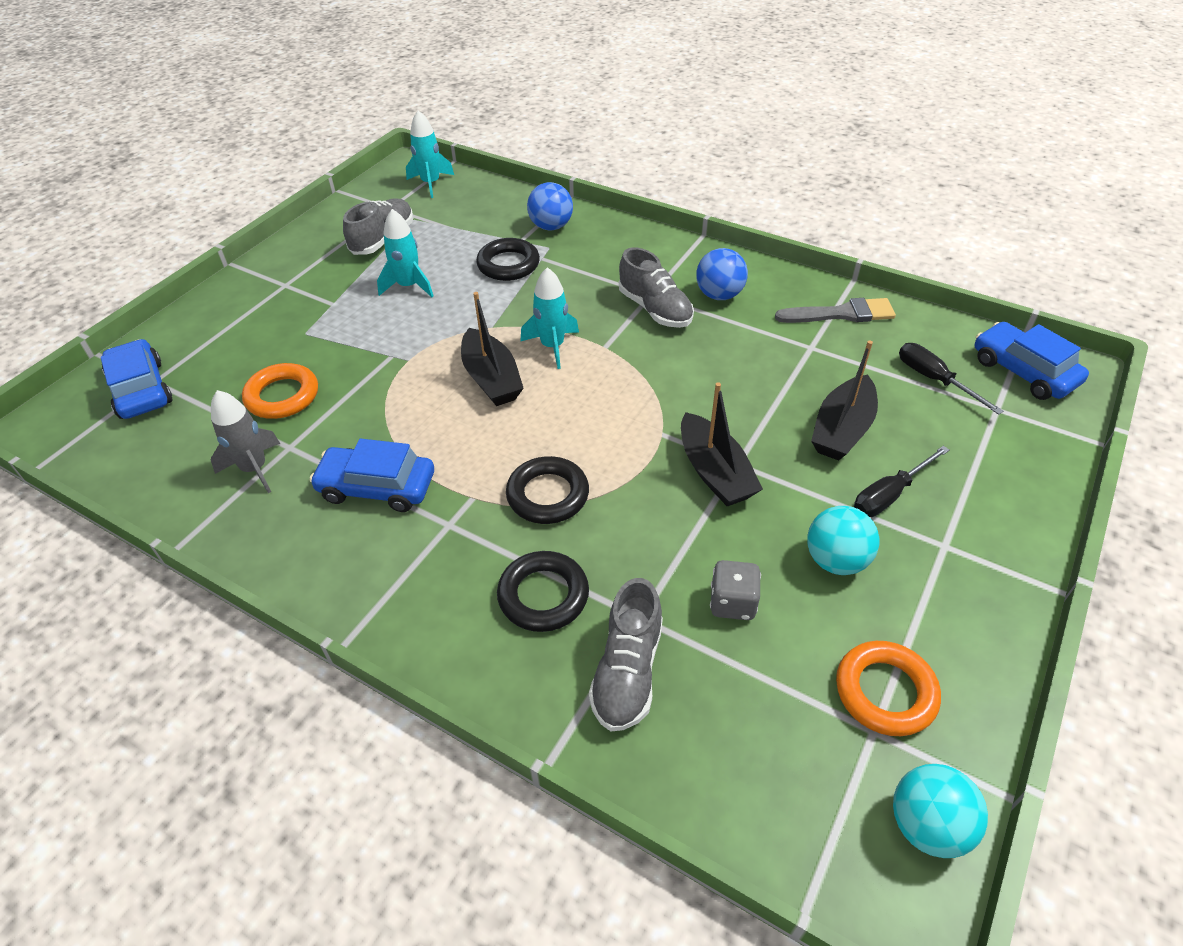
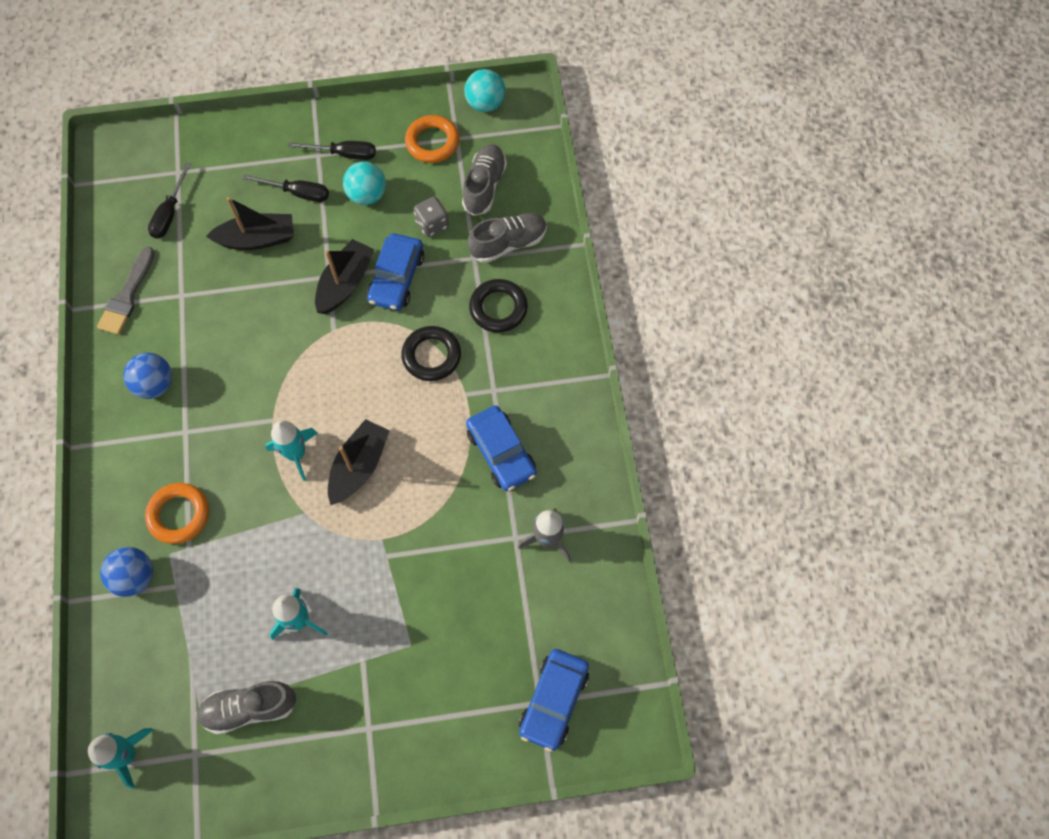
camera: 130 degrees left, 20 degrees up
orange ring [242,363,318,419] -> orange ring moved to [145,483,209,544]
black ring [476,238,540,281] -> none
grey shoe [619,247,694,328] -> grey shoe moved to [462,144,507,216]
grey brush [775,298,896,323] -> grey brush turned 120 degrees counterclockwise [97,246,155,335]
blue car [975,322,1089,400] -> blue car moved to [367,233,424,311]
none -> black screwdriver [288,141,376,160]

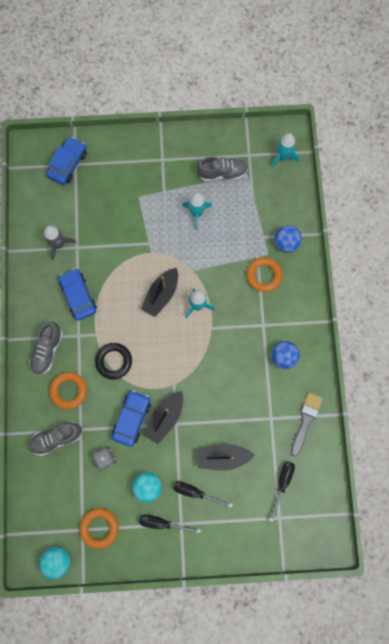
camera: 175 degrees left, 10 degrees up
grey shoe [462,144,507,216] -> grey shoe moved to [29,322,63,375]
black ring [469,279,528,332] -> orange ring [50,372,87,409]

